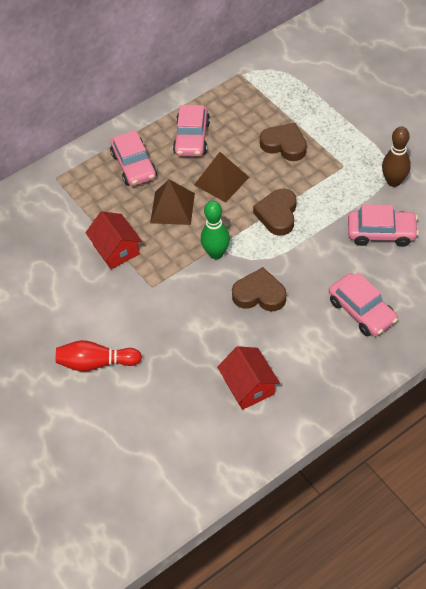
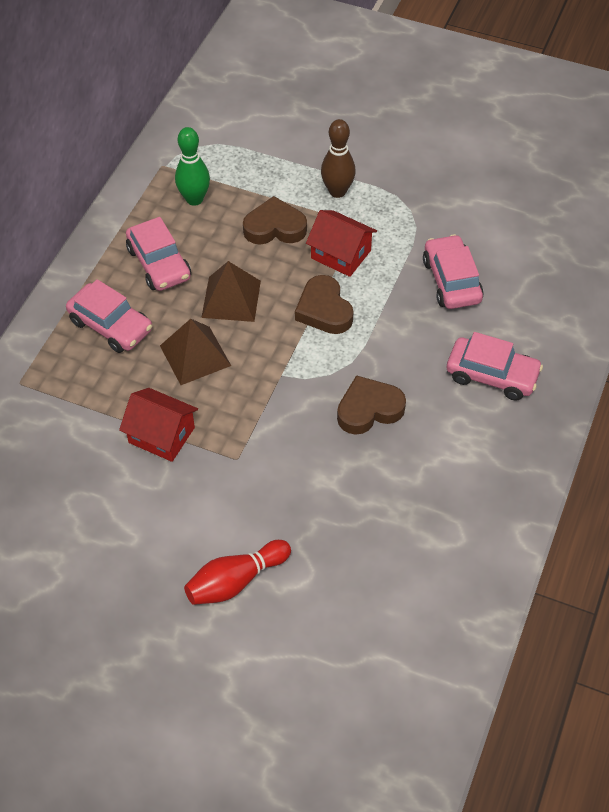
camera: 35 degrees left, 0 degrees up
green bowling pin [201,201,230,259] -> green bowling pin moved to [175,127,210,206]
red house [217,346,280,410] -> red house moved to [306,210,377,277]
pink car [348,204,419,247] -> pink car turned 75 degrees counterclockwise [423,234,484,309]
brown bowling pin [382,127,411,187] -> brown bowling pin moved to [321,119,356,198]

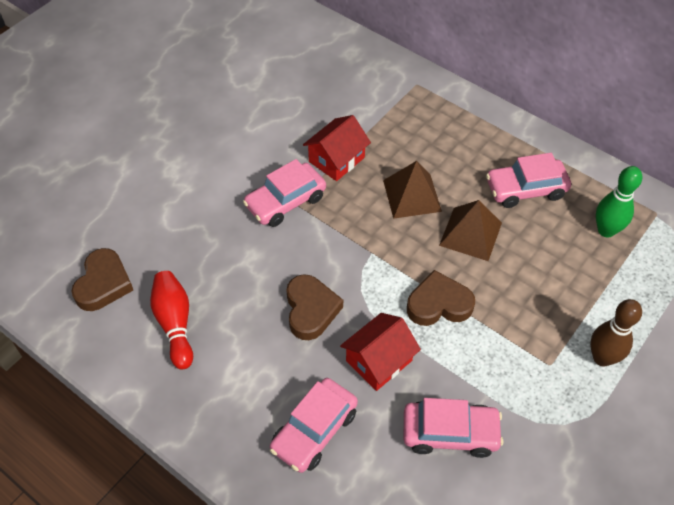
camera: 105 degrees right, 0 degrees up
pink car [66,279,152,353] -> pink car moved to [243,159,326,227]
red bowling pin [184,540,291,605] -> red bowling pin moved to [150,271,193,369]
brown heart [243,196,307,244] -> brown heart moved to [71,248,133,311]
red house [306,210,377,277] -> red house moved to [340,313,421,391]

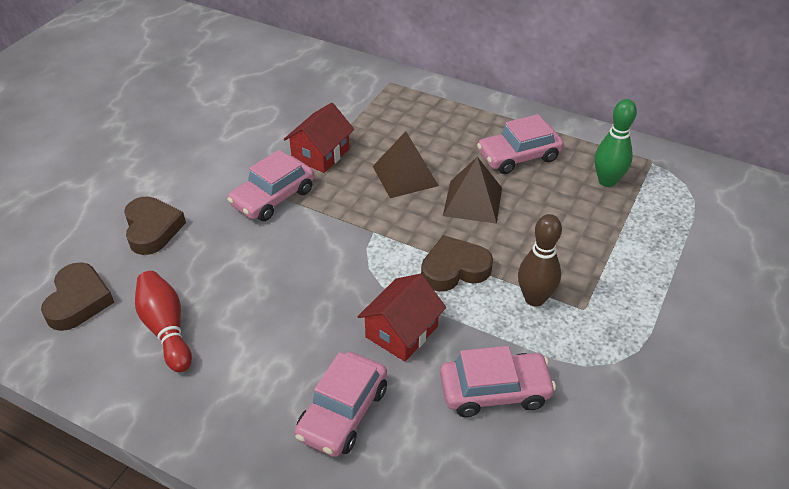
camera: 10 degrees left, 10 degrees down
brown heart [286,274,343,340] -> brown heart moved to [124,196,186,255]
brown bowling pin [590,299,642,366] -> brown bowling pin moved to [518,214,562,307]

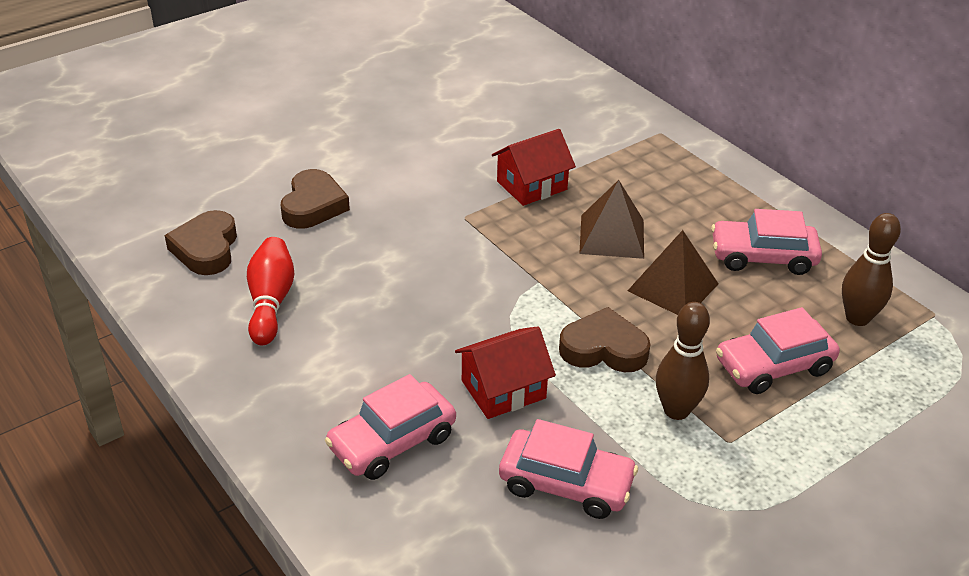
camera: 25 degrees right, 5 degrees down
brown heart [41,262,115,331] -> brown heart turned 150 degrees clockwise [165,210,237,275]
pink car [227,150,314,221] -> pink car moved to [716,307,840,394]
green bowling pin [595,99,637,187] -> brown bowling pin [842,213,901,326]

